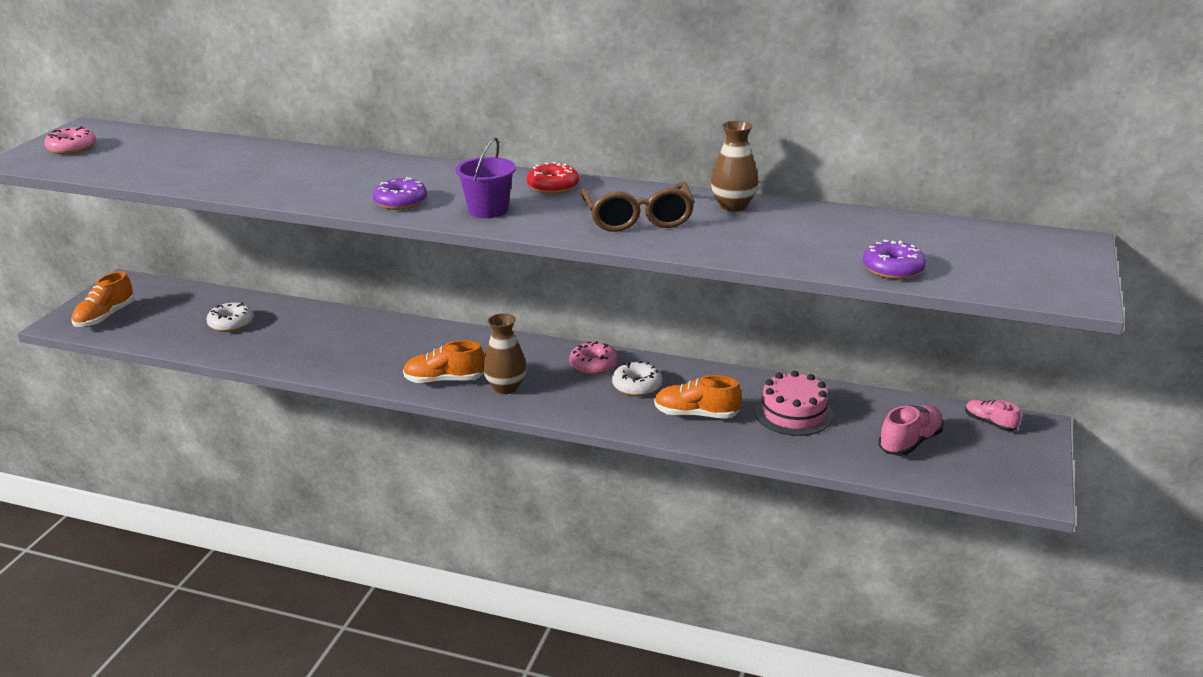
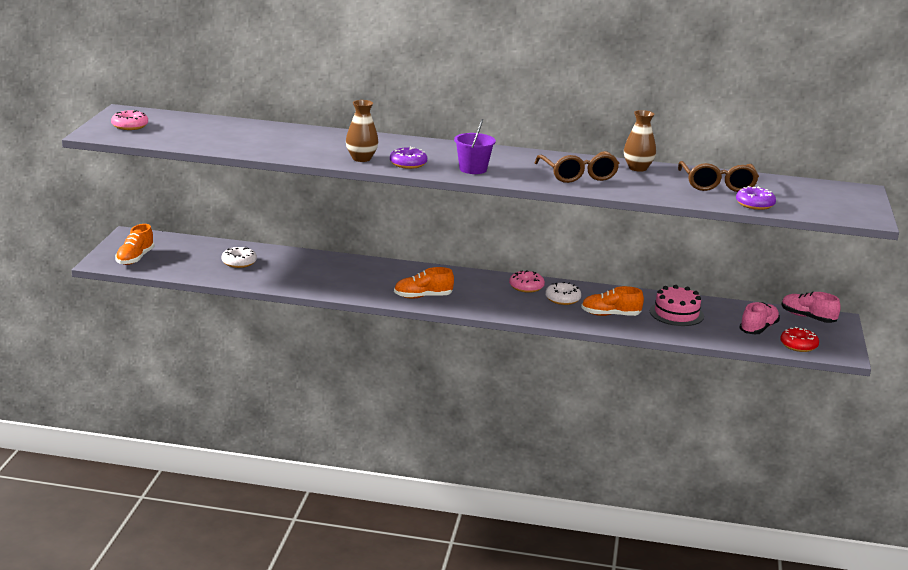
camera: 10 degrees left, 5 degrees down
brown vase [483,313,527,394] -> brown vase moved to [346,100,378,162]
red donut [527,162,579,194] -> red donut moved to [780,327,819,352]
pink shoe [965,400,1021,431] -> pink shoe [781,292,841,323], size x1.55
none -> brown glasses [678,161,759,192]

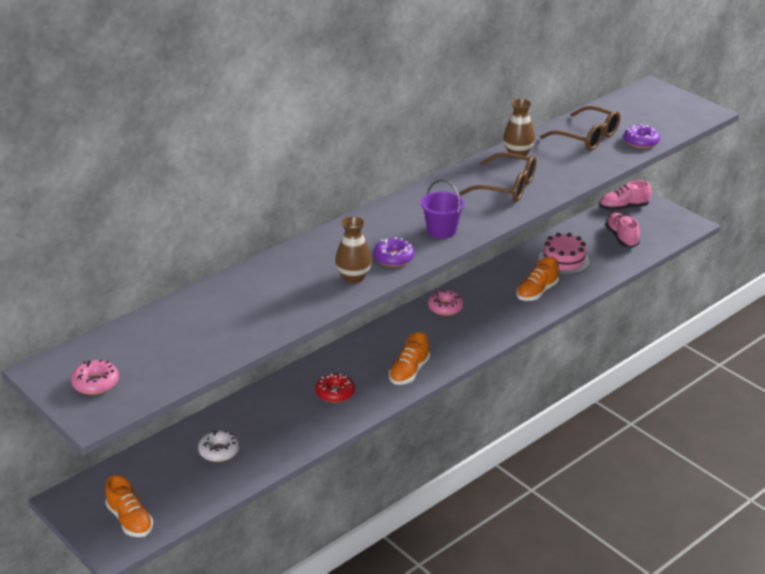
camera: 50 degrees left, 10 degrees up
white donut [545,282,581,305] -> none
red donut [780,327,819,352] -> red donut moved to [316,373,355,403]

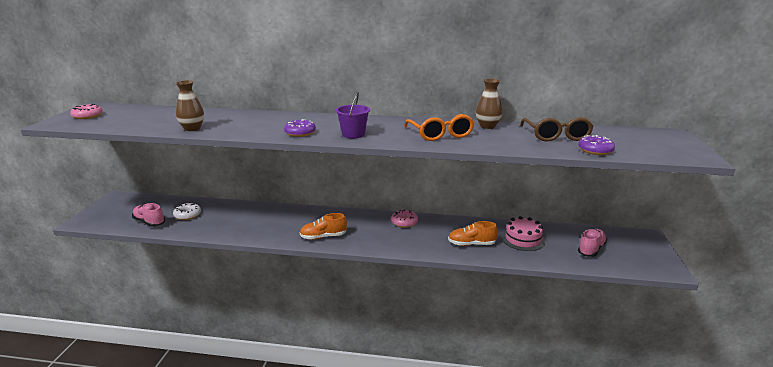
camera: 50 degrees right, 10 degrees down
orange shoe [105,475,153,537] -> none
red donut [316,373,355,403] -> none
brown vase [335,216,372,283] -> brown vase moved to [176,80,204,131]
brown glasses [459,152,536,202] -> orange glasses [404,114,475,141]
pink shoe [599,180,652,211] -> pink shoe moved to [132,203,165,227]

